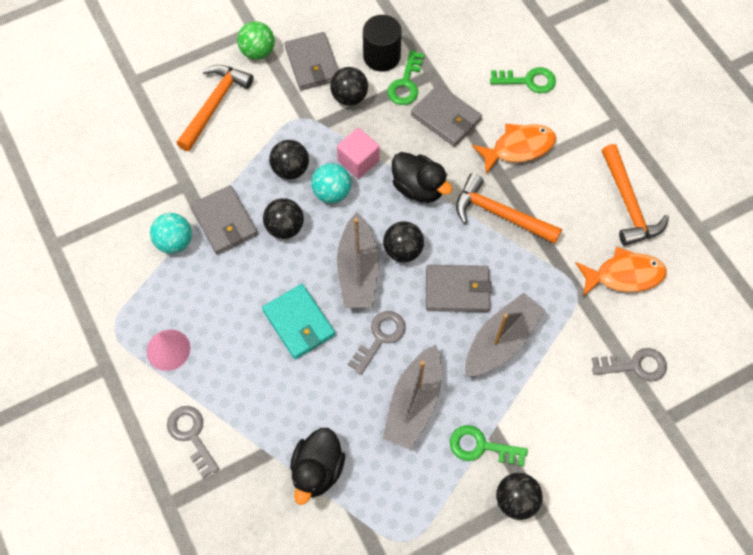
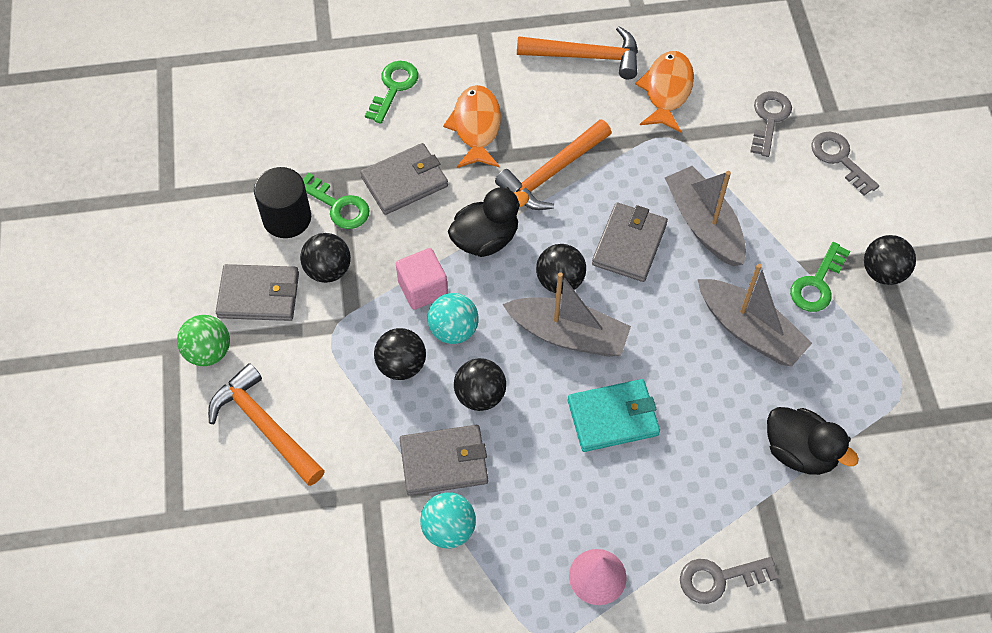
camera: 70 degrees left, 5 degrees down
grey key [348,311,406,375] -> grey key moved to [811,132,879,196]

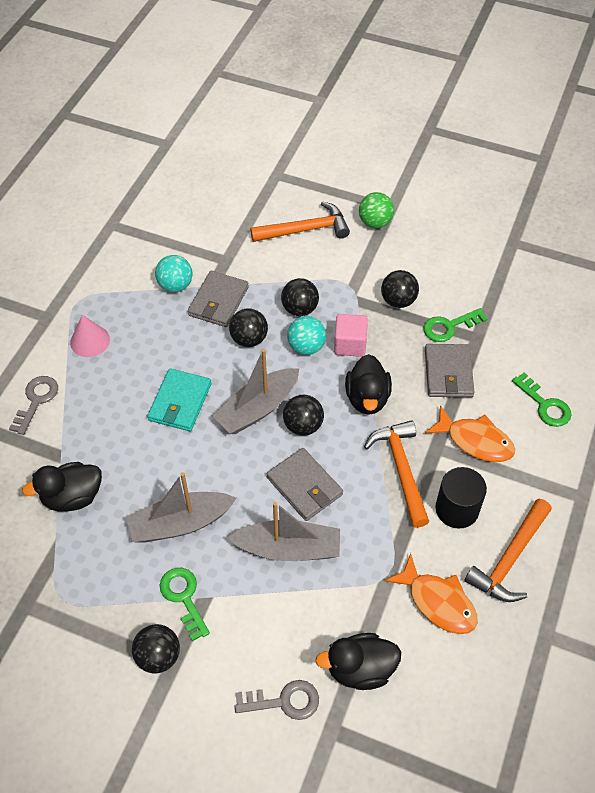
camera: 120 degrees right, 5 degrees down
grey wallet [216,264,299,321] -> none
black cylinder [254,167,311,238] -> black cylinder moved to [435,467,487,529]
grey key [750,91,792,157] -> black duck [315,633,401,690]

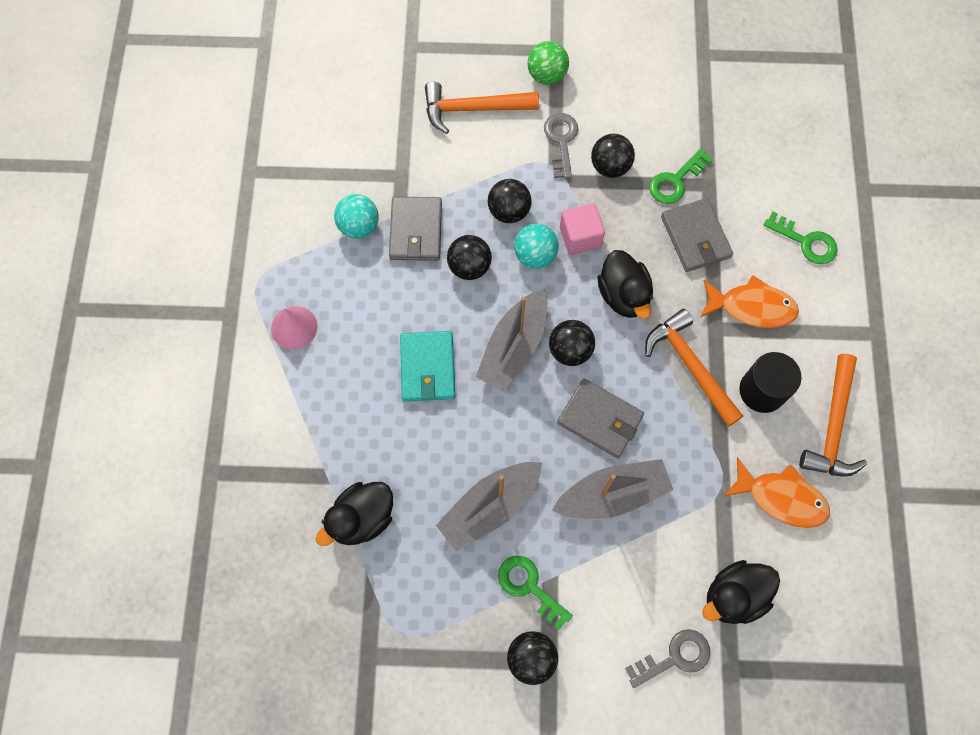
camera: 20 degrees left, 15 degrees up
grey key [9,376,58,435] -> grey key moved to [544,113,578,179]
orange hammer [250,201,350,242] -> orange hammer turned 150 degrees counterclockwise [425,82,539,134]

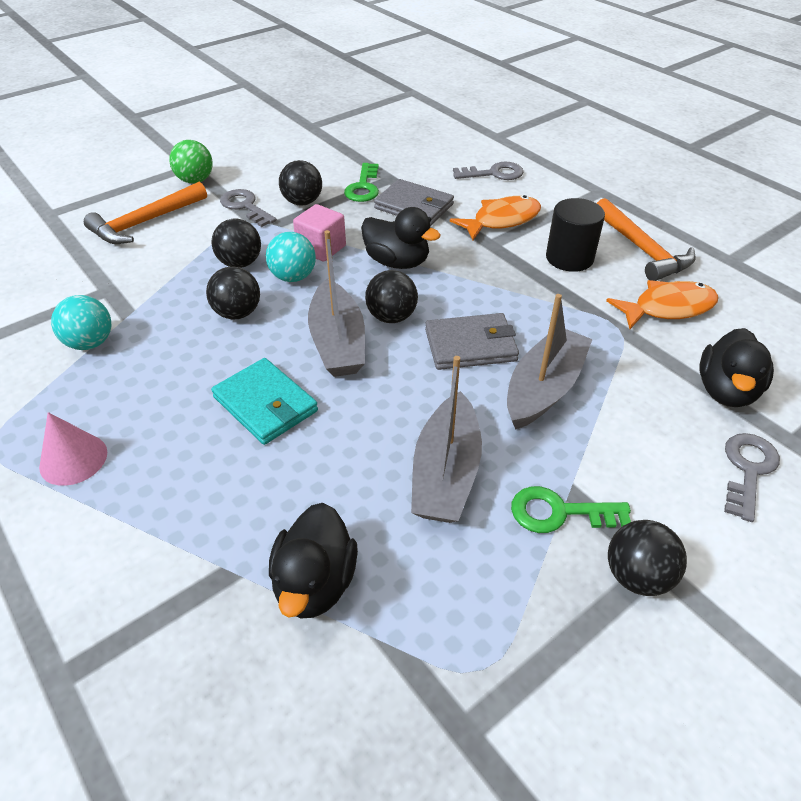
camera: 40 degrees left, 25 degrees down
grey wallet [389,196,442,261] -> none
orange hammer [645,309,743,427] -> none
green key [764,211,838,264] -> grey key [453,162,523,180]

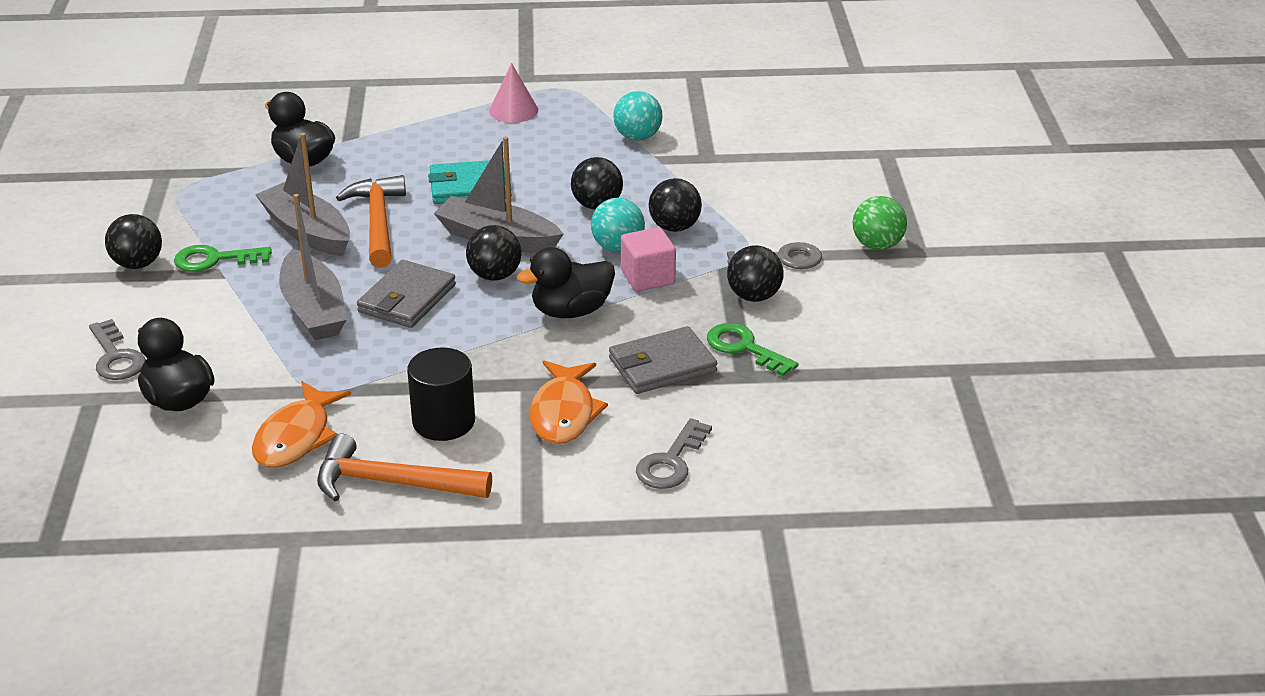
camera: 125 degrees right, 10 degrees down
orange hammer [84,182,207,244] -> orange hammer moved to [336,175,406,268]
green key [511,486,631,533] -> green key turned 135 degrees counterclockwise [174,245,272,272]

